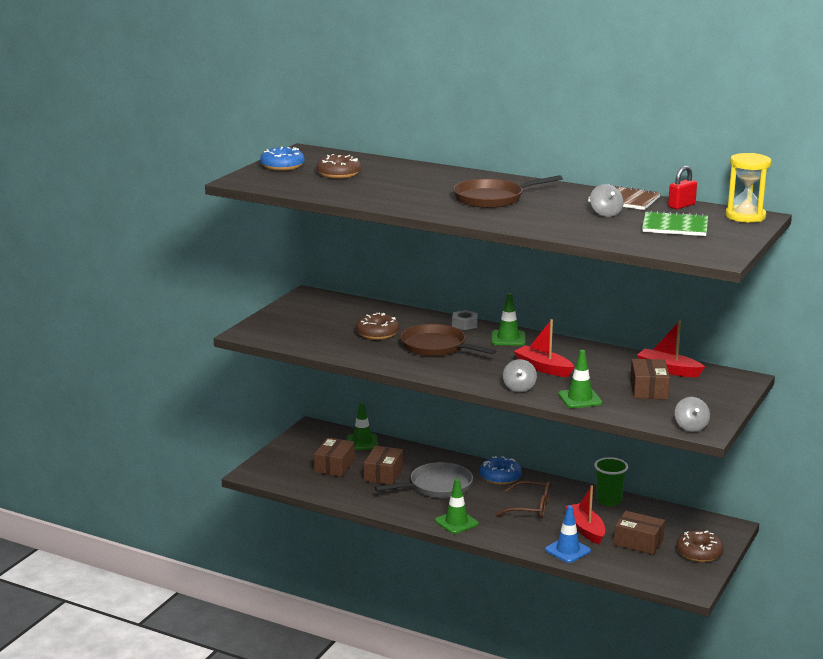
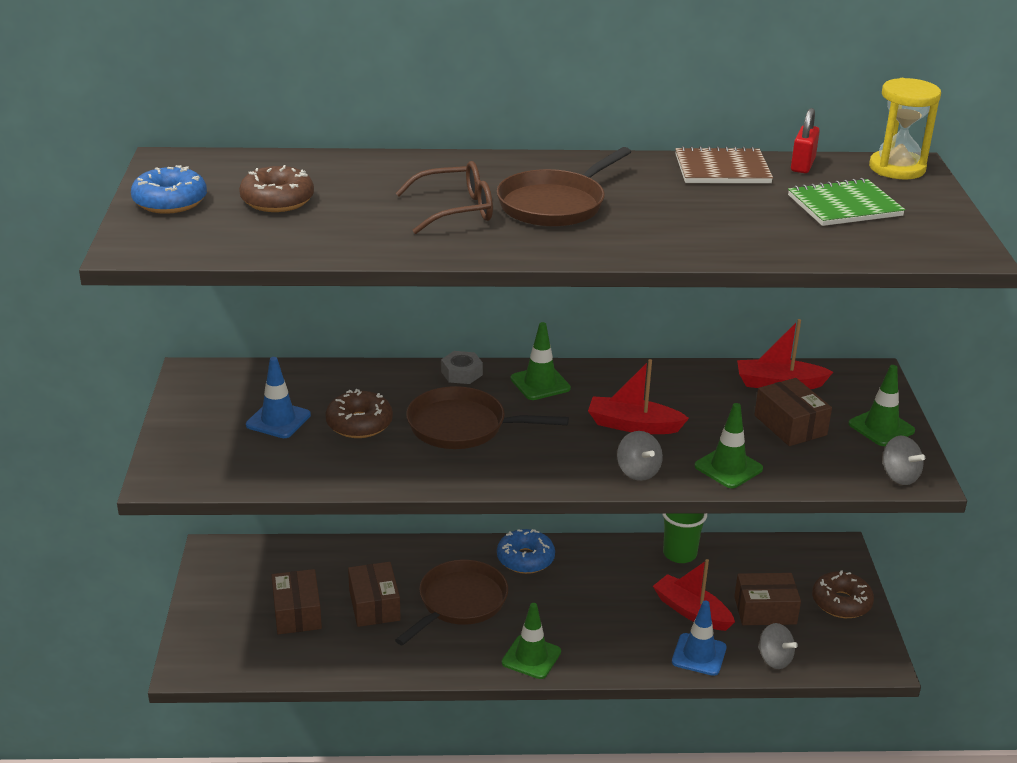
camera: 30 degrees left, 10 degrees up
green traffic cone [347,402,378,450] -> green traffic cone moved to [848,365,915,446]
grey pan [374,462,473,498] -> brown pan [395,560,508,645]
brown glasses [495,481,551,519] -> brown glasses moved to [395,161,493,234]
grey spinning top [590,184,624,217] -> grey spinning top moved to [758,623,798,669]
none -> blue traffic cone [246,357,311,438]

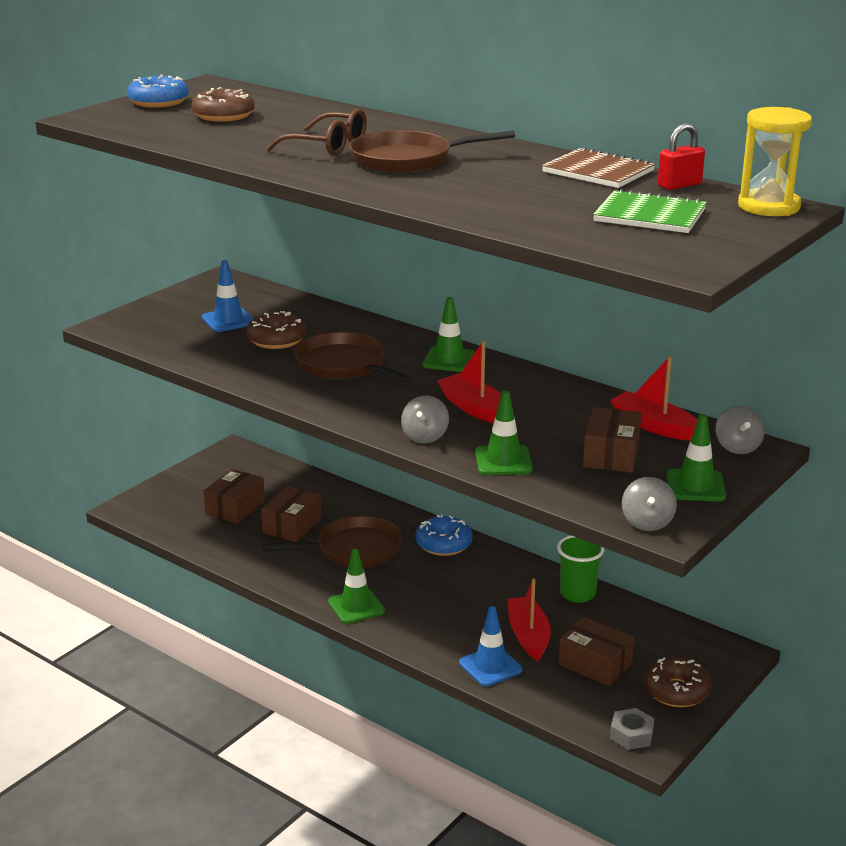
camera: 40 degrees right, 5 degrees down
grey nut [441,351,483,384] -> grey nut moved to [610,708,655,750]
grey spinning top [758,623,798,669] -> grey spinning top moved to [716,405,765,454]

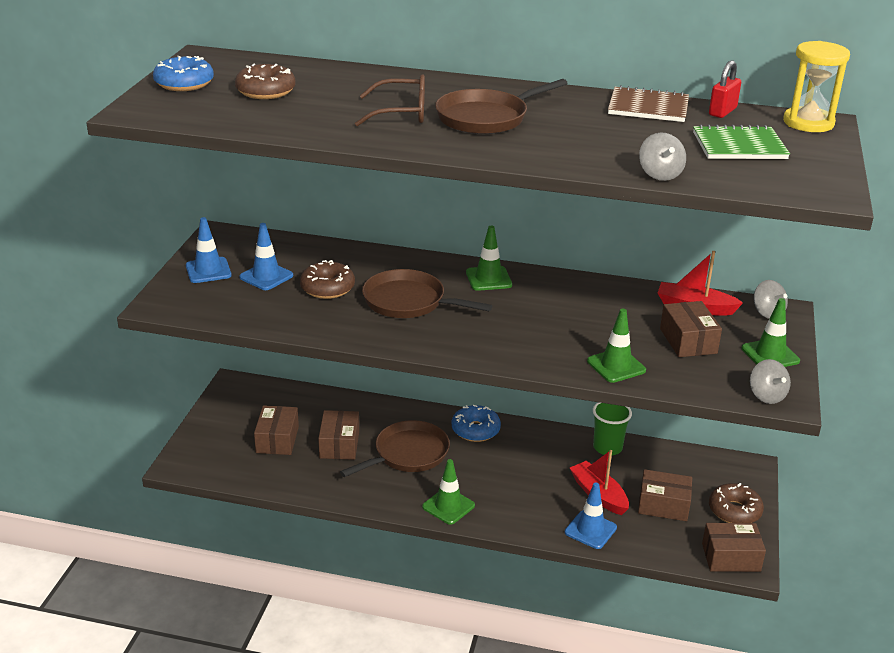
camera: 25 degrees left, 5 degrees up
grey spinning top [401,396,449,443] -> grey spinning top moved to [639,133,686,181]
red boat [437,340,501,423] -> none
grey nut [610,708,655,750] -> brown box [702,523,766,572]
none -> blue traffic cone [186,217,232,283]

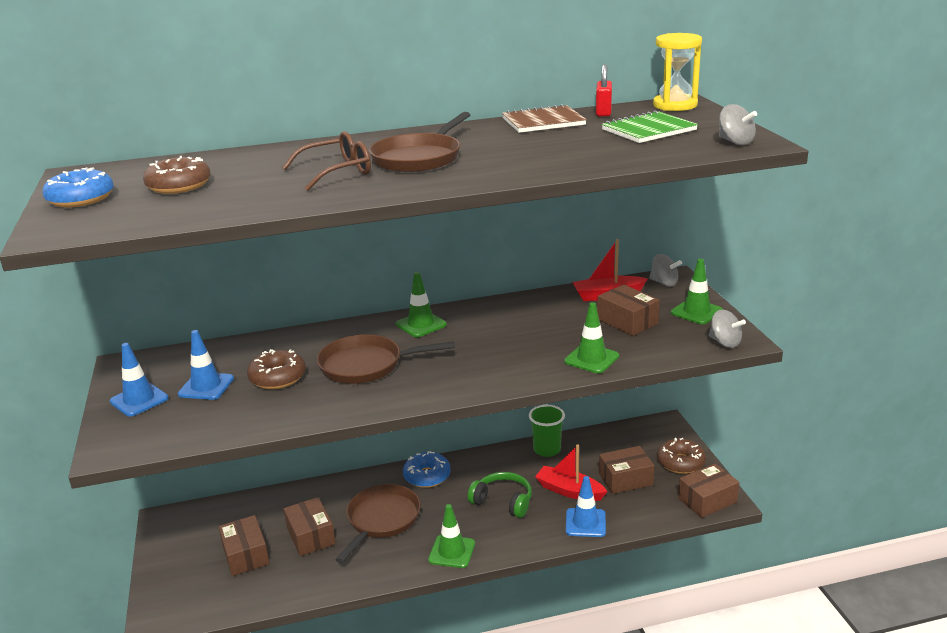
camera: 25 degrees left, 5 degrees down
grey spinning top [639,133,686,181] -> grey spinning top moved to [719,104,757,145]
none -> green headphones [468,472,532,518]

